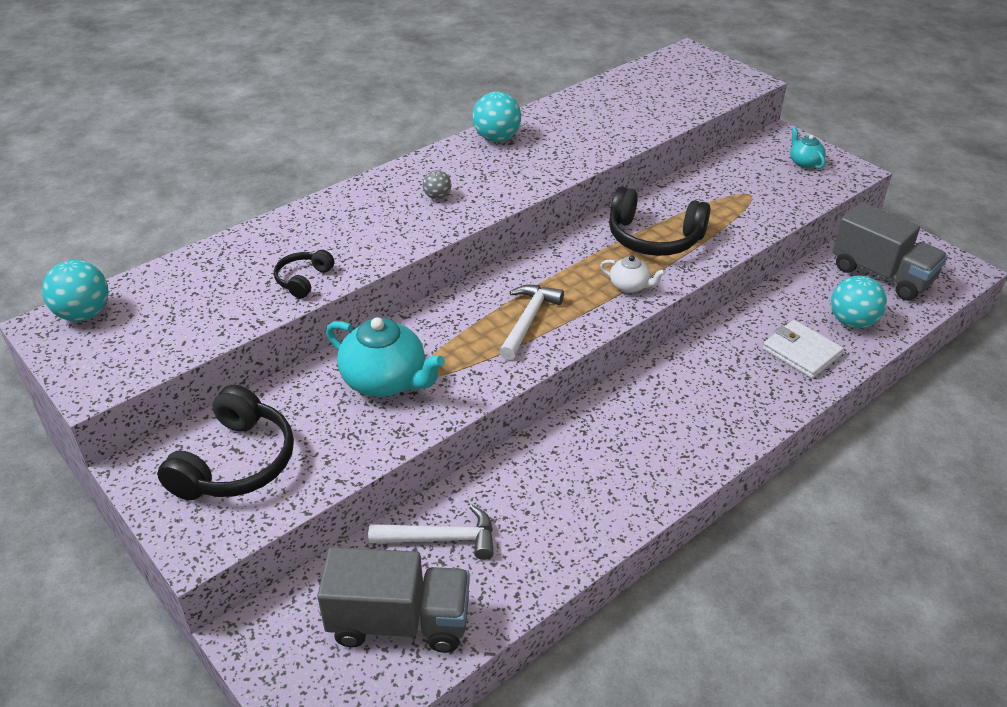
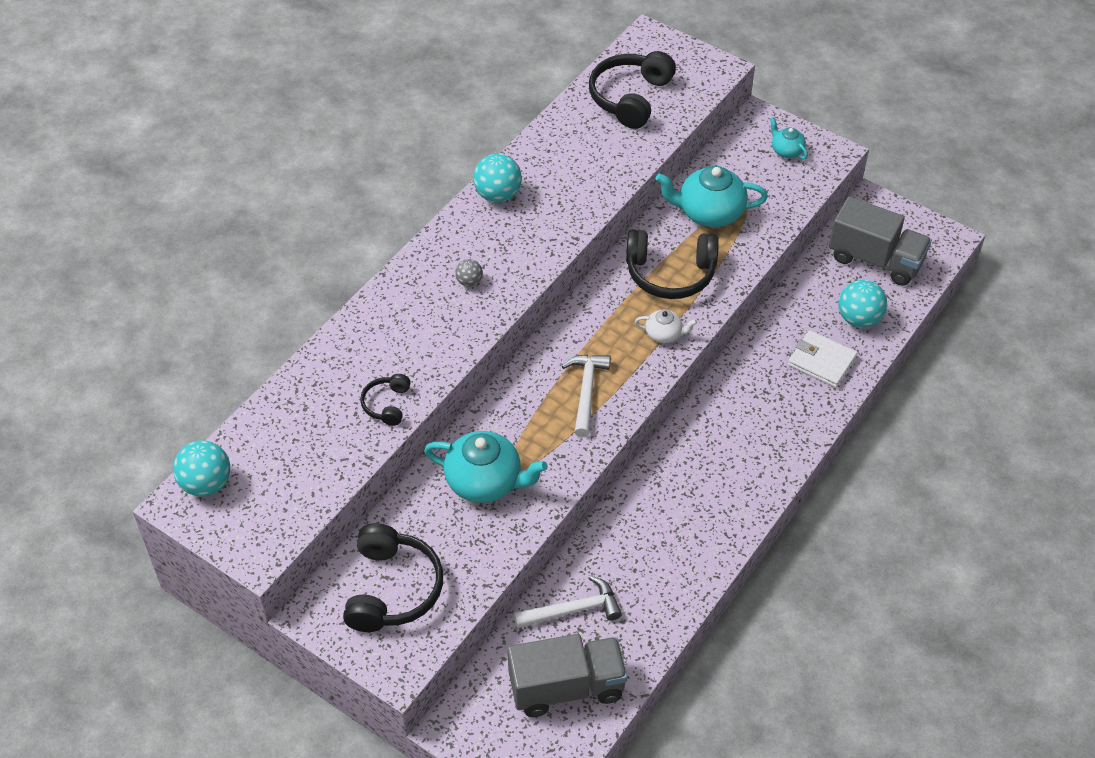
camera: 15 degrees left, 10 degrees up
none -> black headphones [589,51,676,129]
none -> turquoise teapot [655,166,768,227]

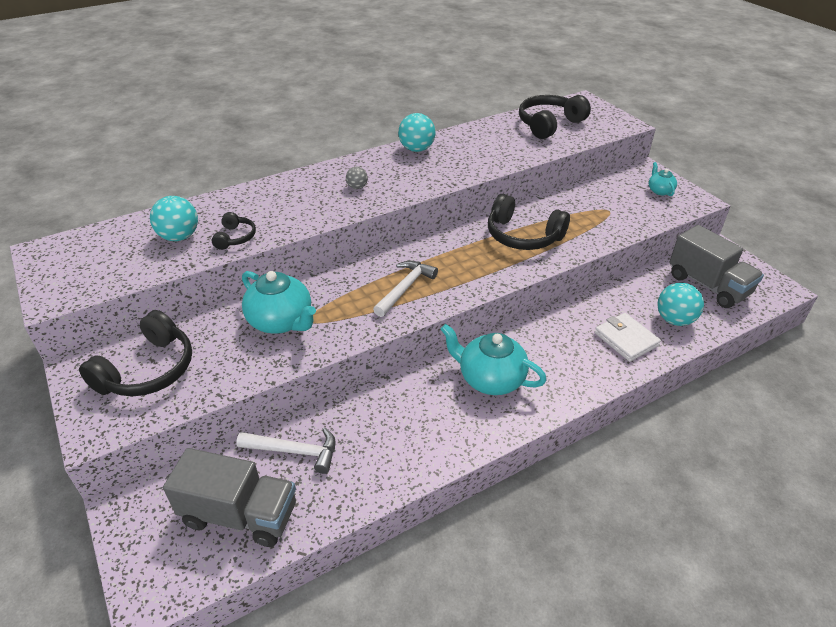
camera: 25 degrees right, 10 degrees down
turquoise ball [173,440,230,497] -> turquoise ball moved to [150,196,198,241]
black headphones [360,374,411,426] -> black headphones turned 150 degrees clockwise [212,212,256,250]
white teapot [635,310,697,343] -> none
turquoise teapot [655,166,768,227] -> turquoise teapot moved to [441,324,547,395]

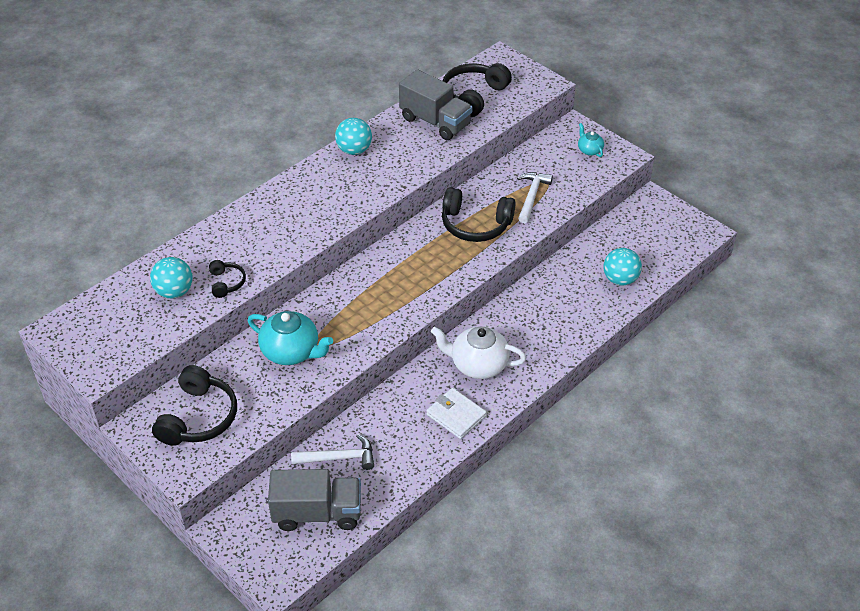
camera: 15 degrees left, 5 degrees up
grey ball [346,167,368,189] -> none
white hammer [373,261,438,317] -> white hammer moved to [517,172,553,223]
turquoise teapot [441,324,547,395] -> white teapot [431,326,526,379]
white wallet [595,313,661,362] -> white wallet moved to [426,388,487,439]
grey truck [669,225,764,308] -> grey truck moved to [399,69,473,140]

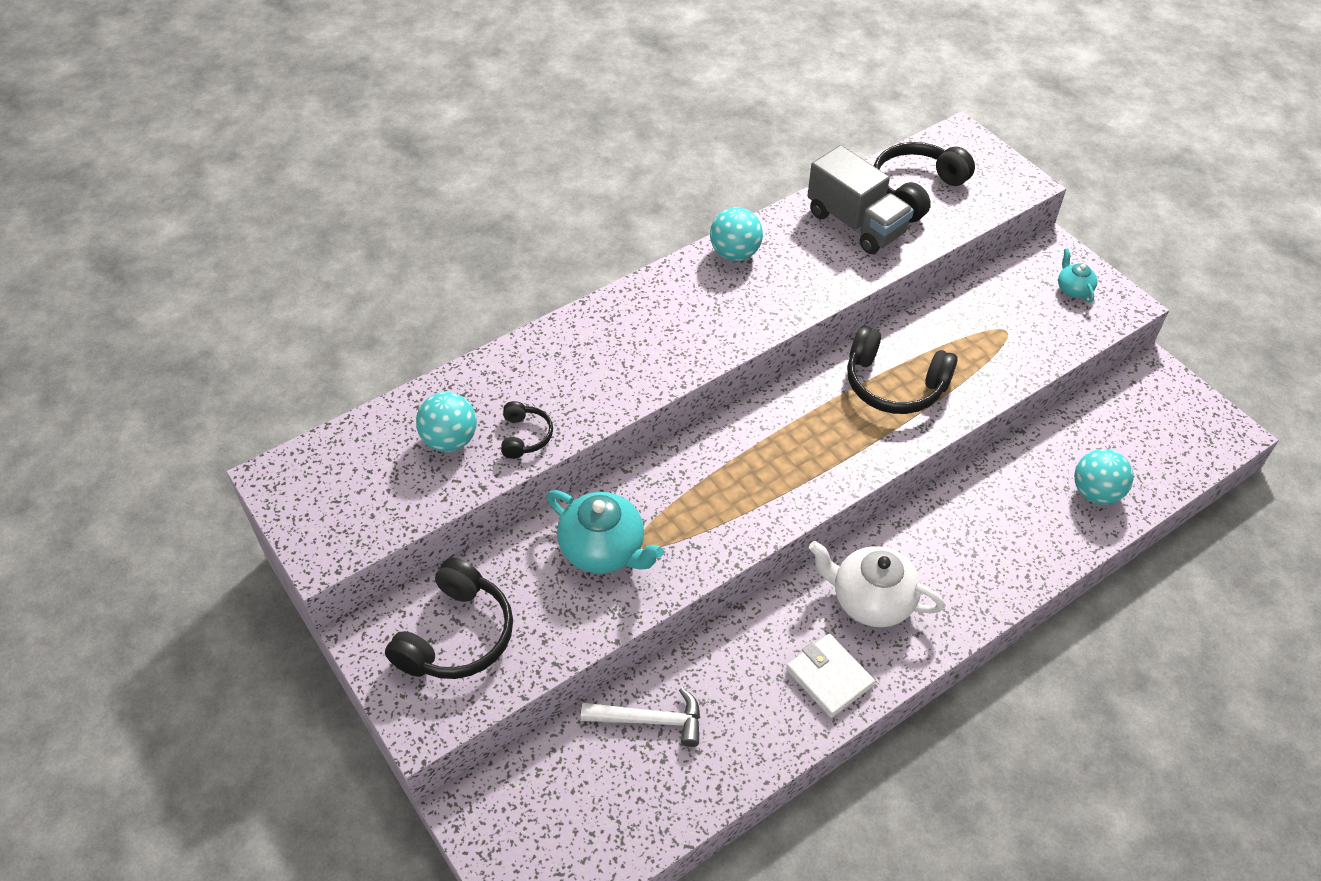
camera: 10 degrees right, 5 degrees up
grey truck [268,469,361,531] -> none
white hammer [517,172,553,223] -> none

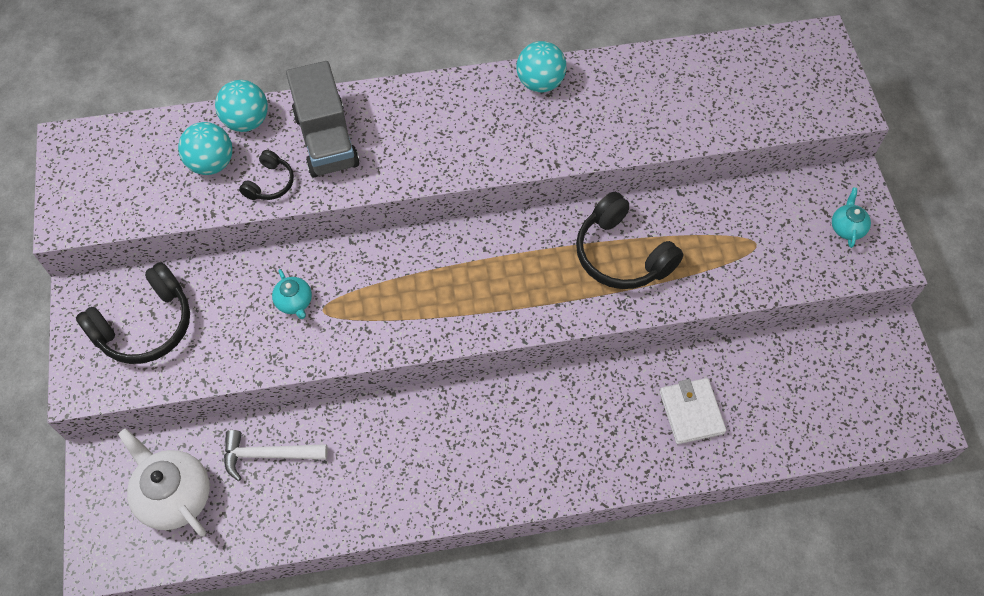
camera: 25 degrees right, 10 degrees up
turquoise teapot [547,490,664,573] -> turquoise teapot [272,269,312,319], size x0.52
white hammer [581,688,700,747] -> white hammer turned 150 degrees clockwise [224,430,328,481]
white wallet [786,634,875,718] -> white wallet moved to [660,378,726,444]
grey truck [807,145,914,254] -> grey truck moved to [286,61,360,177]
white teapot [809,541,945,627] -> white teapot moved to [118,428,210,537]
black headphones [874,142,975,223] -> none
turquoise ball [1074,449,1134,505] -> turquoise ball moved to [215,80,268,132]

